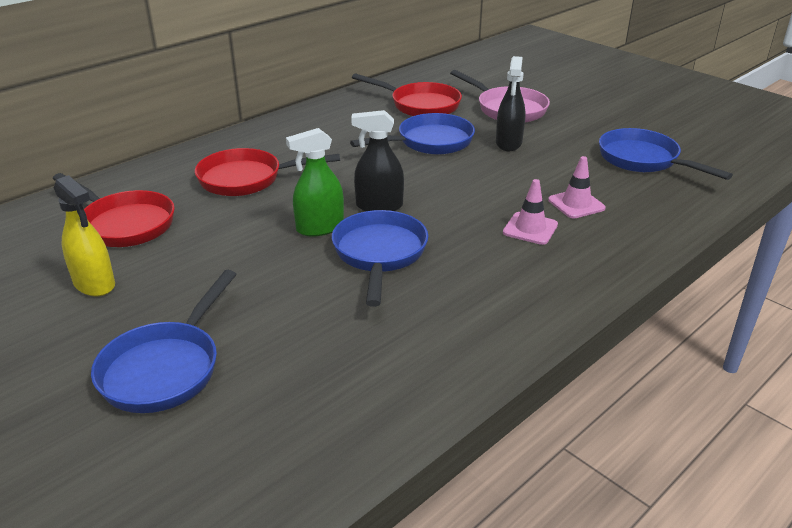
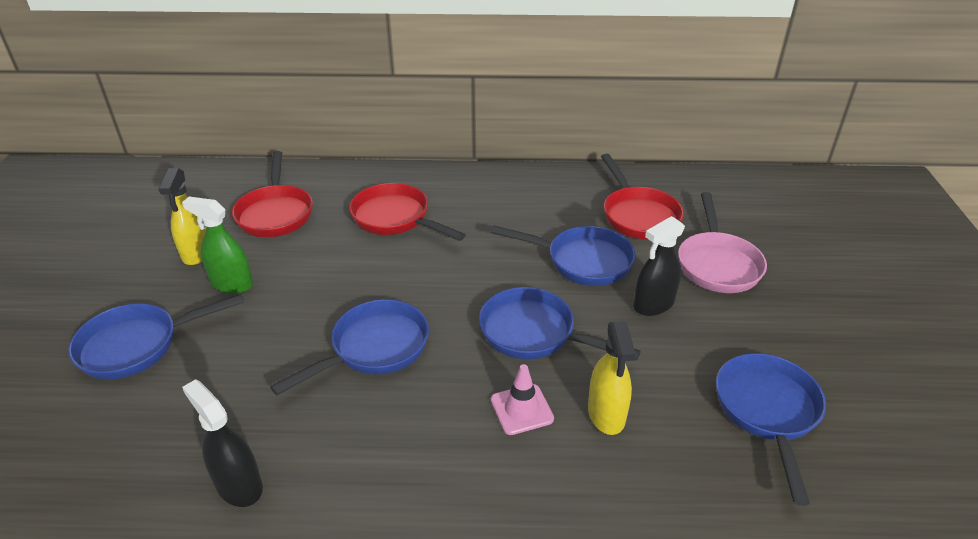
camera: 45 degrees right, 5 degrees up
green spray bottle [286,128,344,237] -> green spray bottle moved to [182,197,253,294]
black spray bottle [351,110,404,211] -> black spray bottle moved to [182,379,263,507]
pink traffic cone [548,156,606,218] -> yellow spray bottle [588,321,636,435]
none -> blue pan [479,287,641,361]

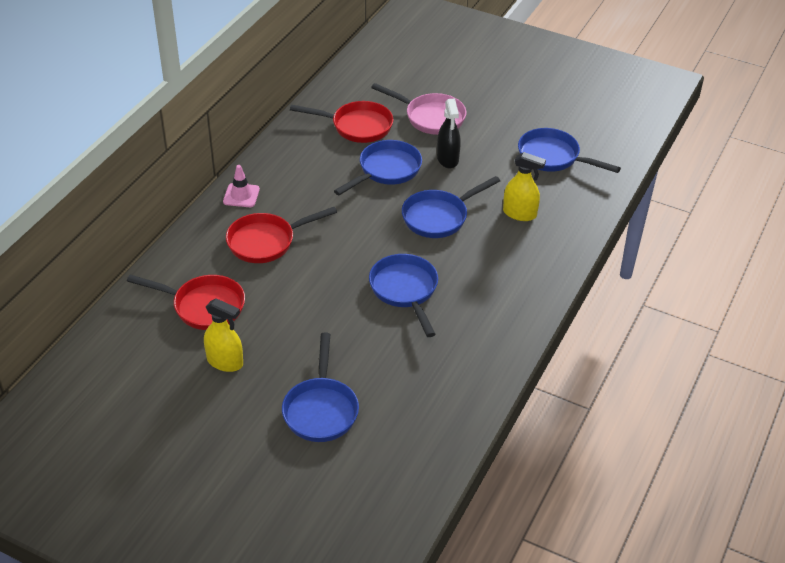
camera: 65 degrees left, 5 degrees up
green spray bottle [182,197,253,294] -> none
black spray bottle [182,379,263,507] -> none
pink traffic cone [491,364,554,435] -> pink traffic cone moved to [223,165,260,207]

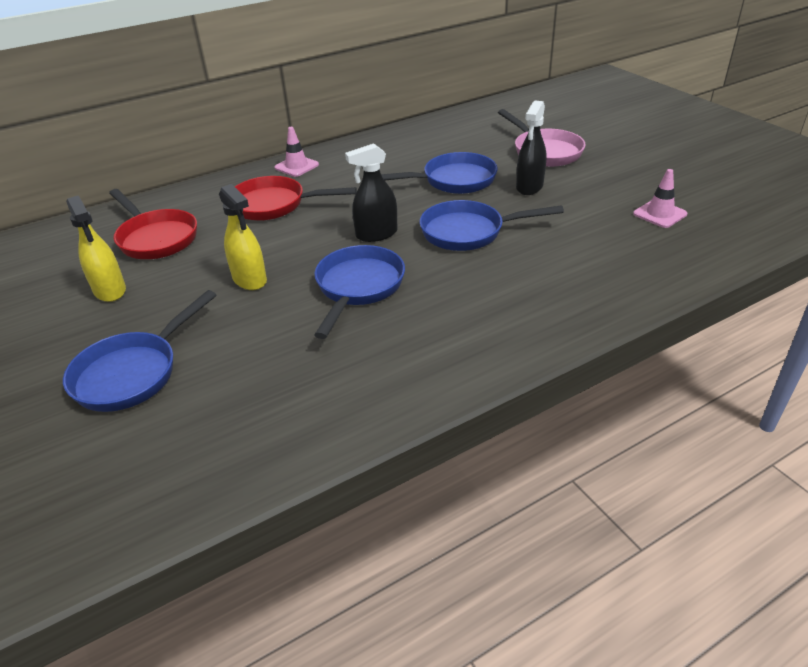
camera: 35 degrees right, 5 degrees down
red pan [290,101,394,143] -> none
yellow spray bottle [503,152,546,221] -> yellow spray bottle moved to [219,184,267,290]
blue pan [518,128,621,173] -> pink traffic cone [633,169,688,228]
none -> black spray bottle [345,143,397,242]

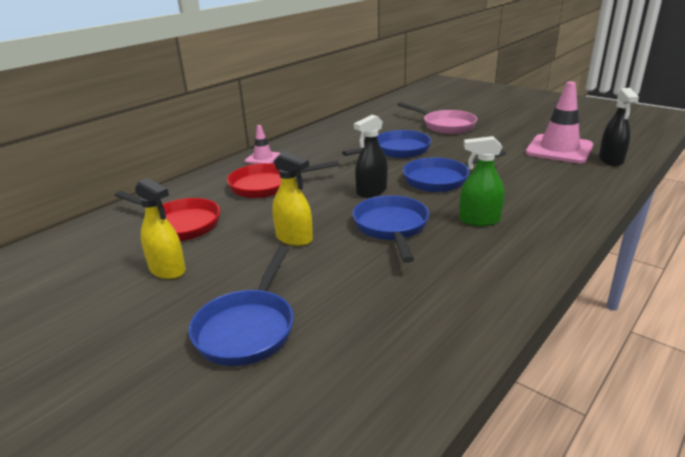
camera: 20 degrees left, 10 degrees down
black spray bottle [516,100,546,195] -> black spray bottle moved to [599,88,639,166]
pink traffic cone [633,169,688,228] -> pink traffic cone [526,82,593,163], size x1.92
none -> green spray bottle [459,136,504,226]

